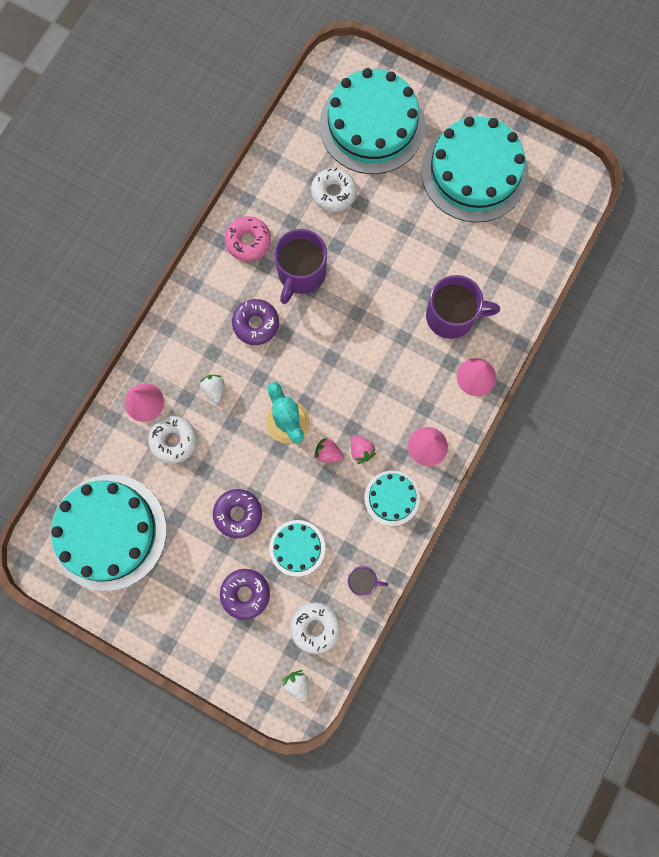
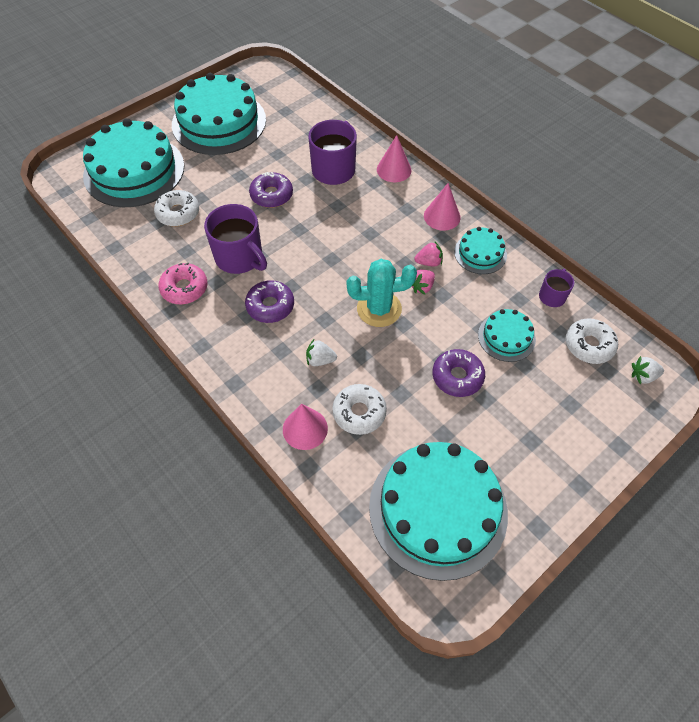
camera: 70 degrees left, 20 degrees down
purple donut [220,569,270,620] -> purple donut moved to [249,172,293,208]

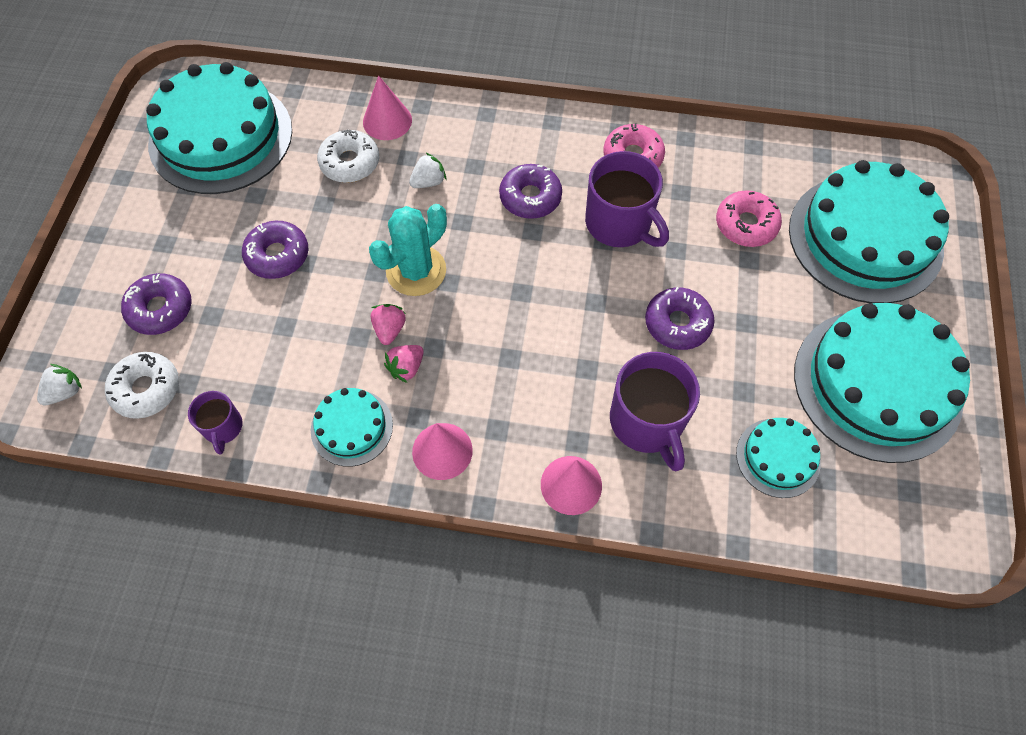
camera: 140 degrees right, 5 degrees up
white donut [154,190,199,226] -> pink donut [716,191,782,247]
purple mug [204,204,267,274] -> purple mug turned 135 degrees counterclockwise [585,151,669,247]
turquoise cake [478,309,536,362] -> turquoise cake moved to [736,418,821,498]
none -> purple donut [121,273,192,335]

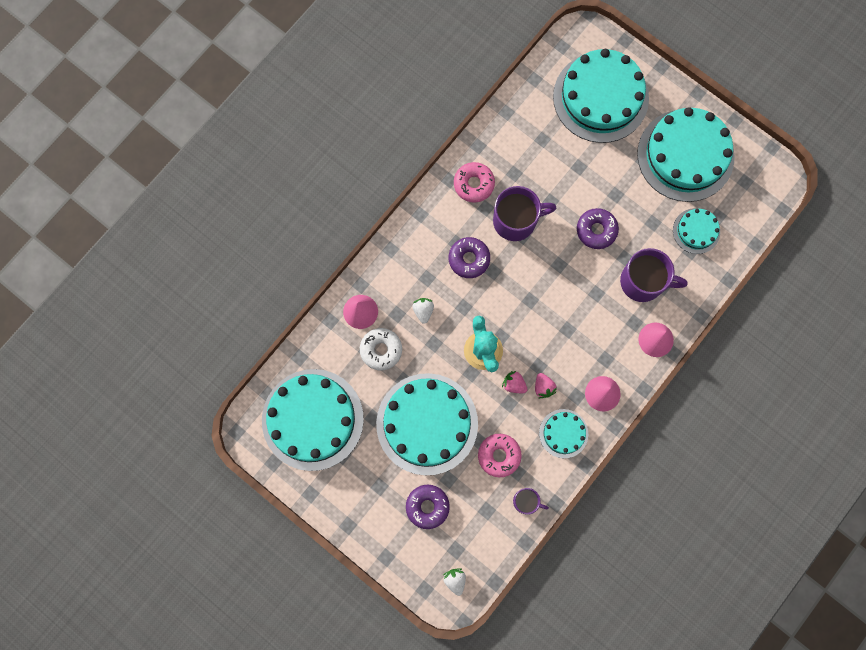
camera: 60 degrees left, 15 degrees up
white donut [105,352,179,419] -> none
purple donut [242,221,308,279] -> turquoise cake [376,373,478,475]
pink donut [716,191,782,247] -> pink donut moved to [478,434,522,477]

